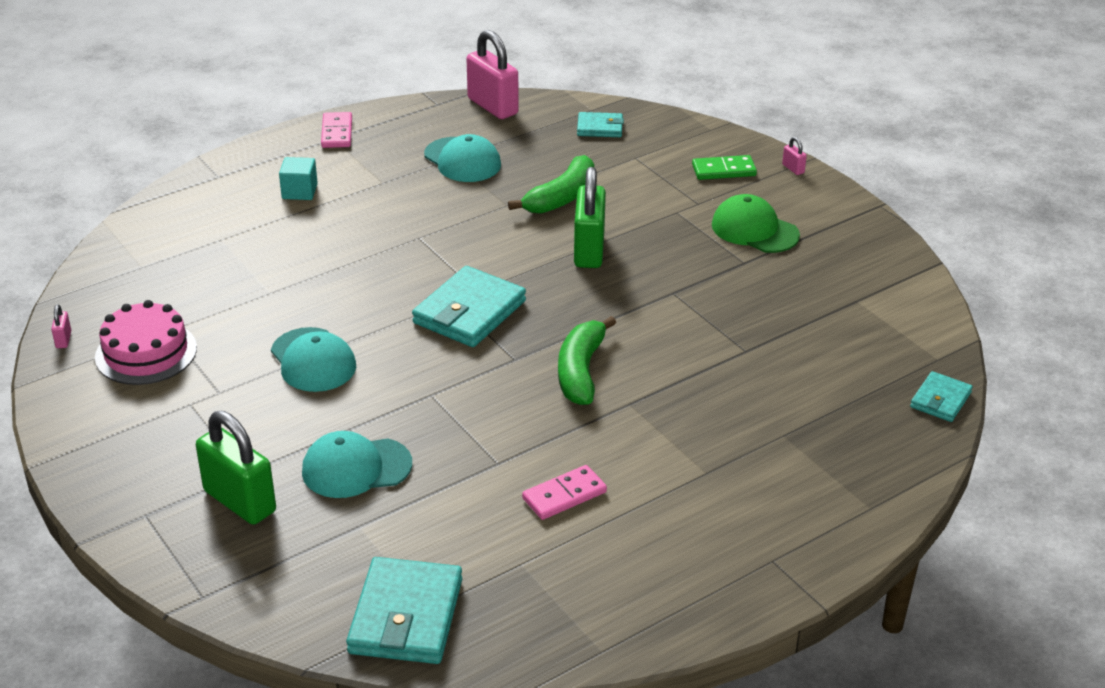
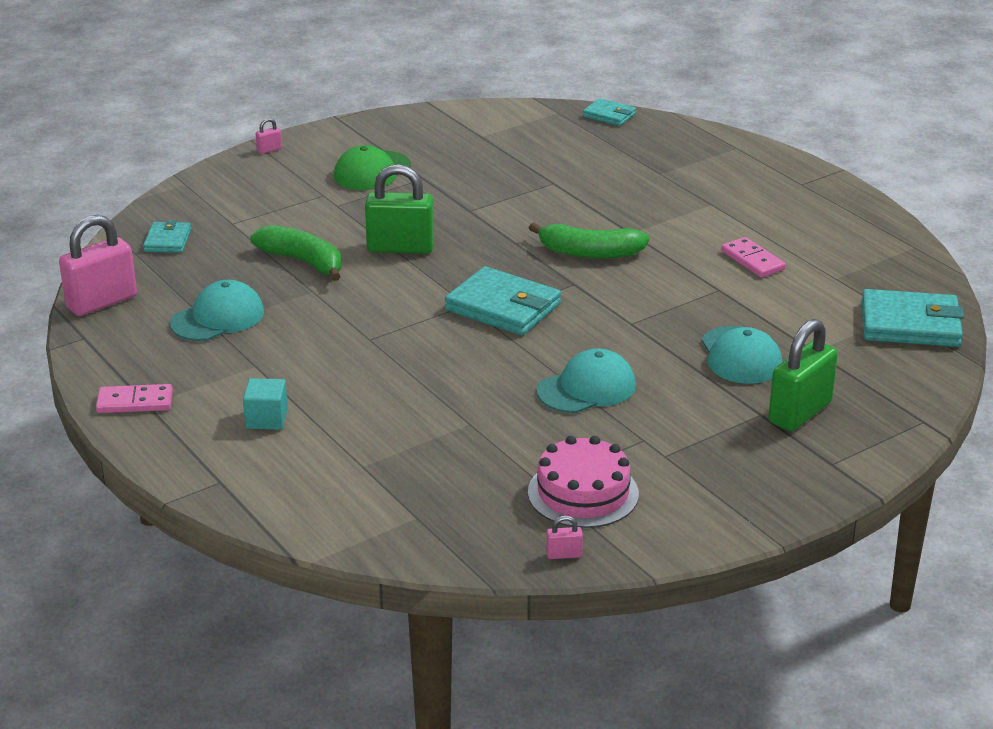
camera: 90 degrees left, 5 degrees down
green domino [692,155,757,180] -> none

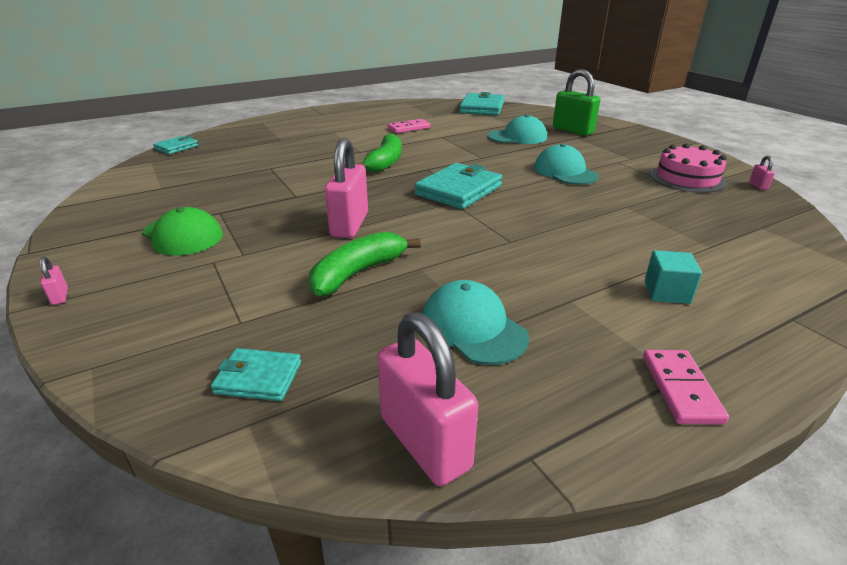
camera: 85 degrees left, 0 degrees up
green padlock [365,164,434,254] -> pink padlock [325,138,368,238]

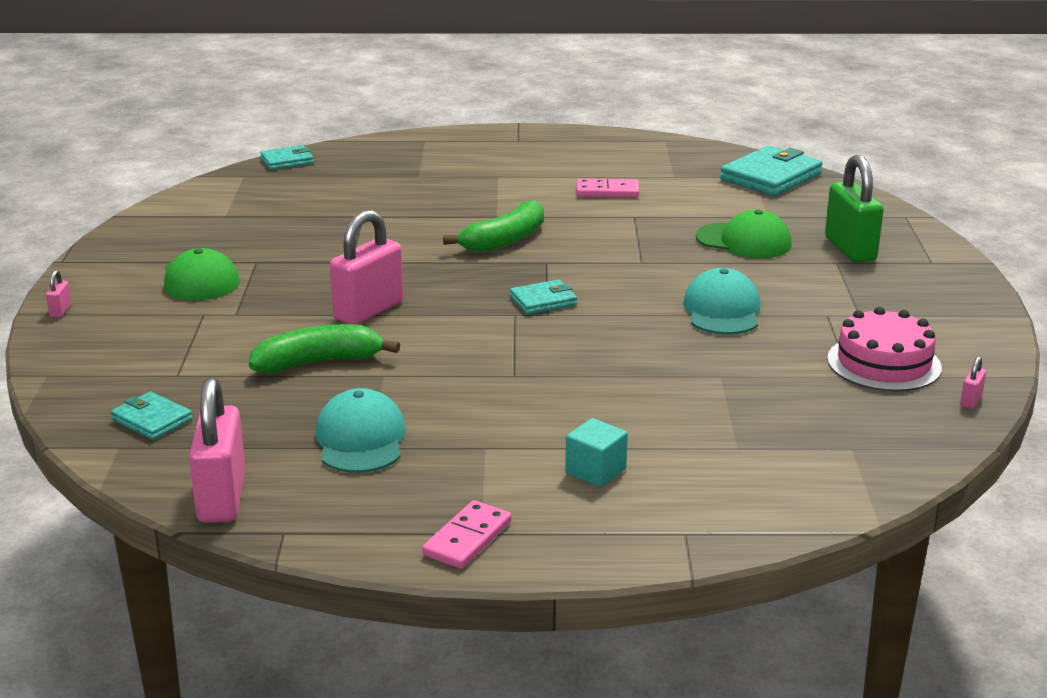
camera: 30 degrees right, 5 degrees down
turquoise wallet [415,163,502,209] -> turquoise wallet [510,280,577,314], size x0.55
turquoise cap [488,114,547,144] -> green cap [696,209,792,258]

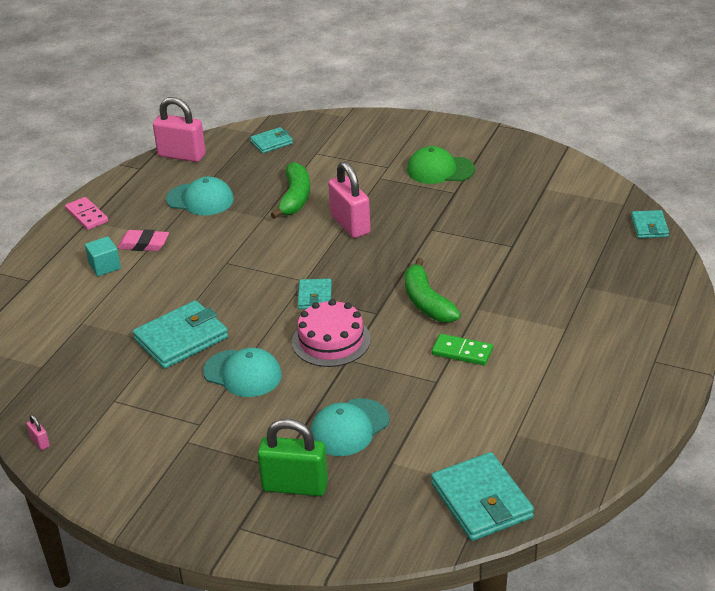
camera: 115 degrees right, 10 degrees up
pink padlock [46,270,71,317] -> none
pink domino [577,179,639,197] -> none
green cap [696,209,792,258] -> turquoise cap [311,398,389,456]
pink cake [827,307,942,392] -> pink cake moved to [292,299,371,367]
none -> pink eraser [117,229,169,251]
none -> turquoise wallet [133,300,228,369]
none -> green domino [432,334,493,366]

